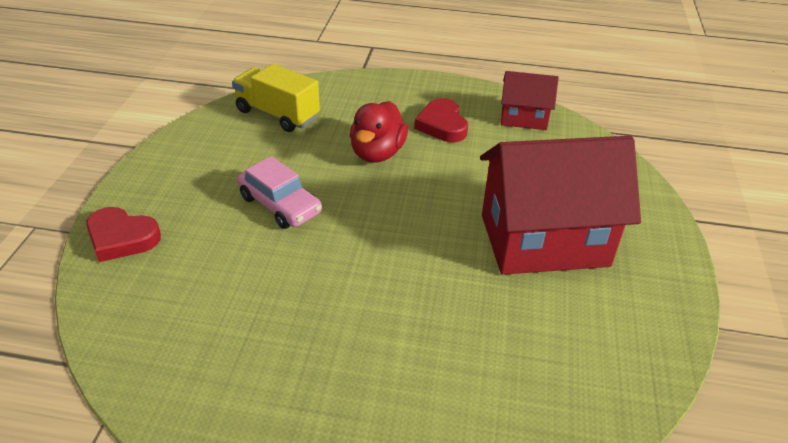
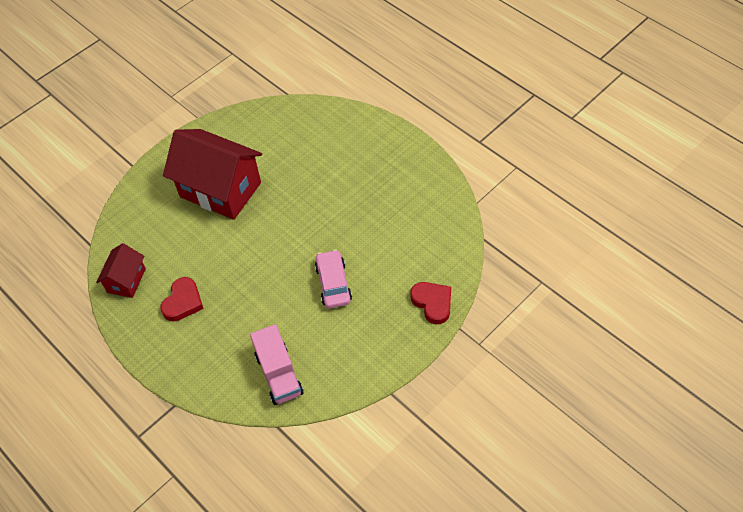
camera: 140 degrees left, 15 degrees up
yellow truck [232,64,320,132] -> pink truck [250,324,304,405]
red duck [350,101,408,163] -> none
red house [501,71,559,130] -> red house turned 60 degrees clockwise [96,243,146,298]

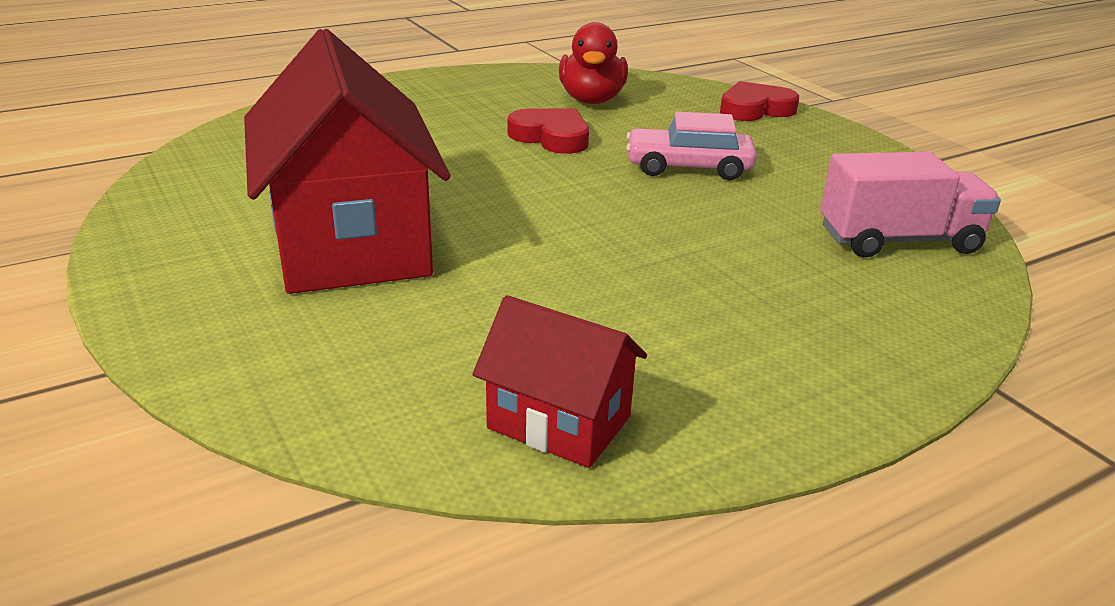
camera: 80 degrees left, 25 degrees down
red heart [160,277,204,322] -> red heart moved to [508,108,589,154]
red house [163,129,262,220] -> red house turned 60 degrees counterclockwise [244,29,450,294]
none -> red duck [559,22,628,104]

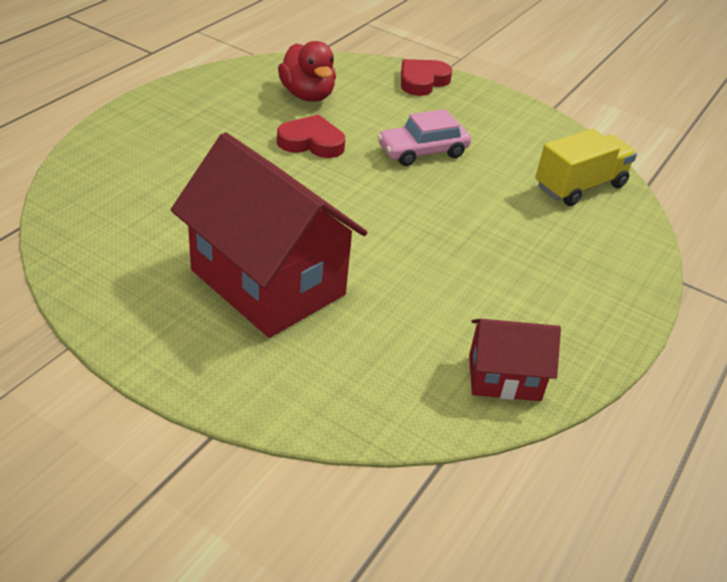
camera: 30 degrees left, 10 degrees up
pink truck [820,152,1001,258] -> yellow truck [536,129,637,206]

